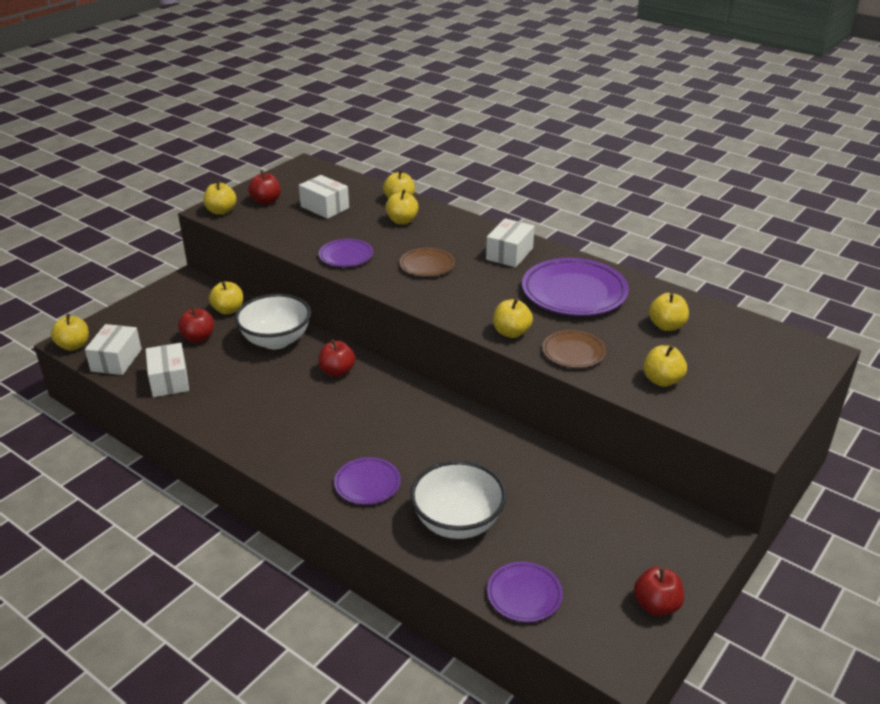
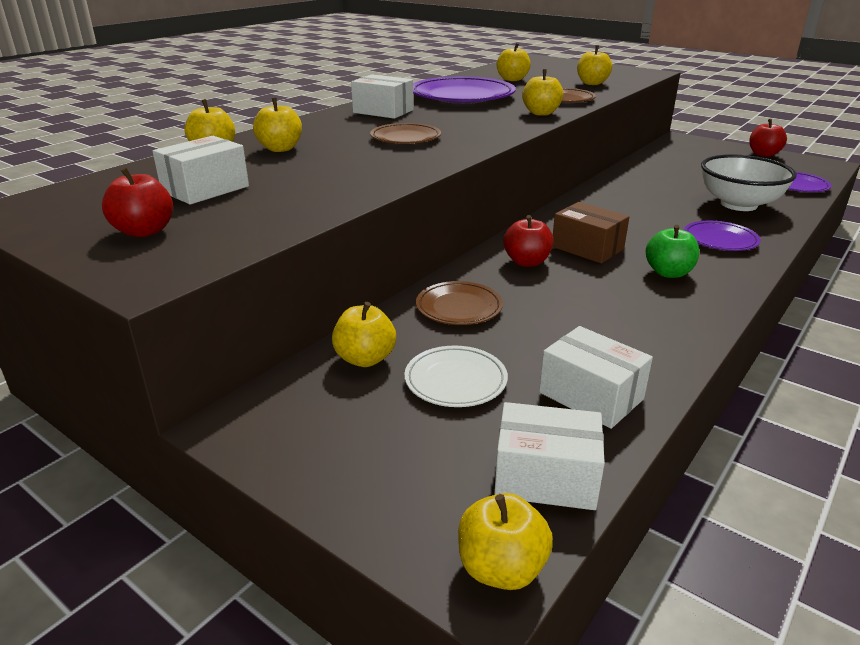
camera: 90 degrees left, 5 degrees down
white box [146,343,189,397] -> white box turned 60 degrees clockwise [539,326,653,429]
red apple [178,306,214,343] -> white plate [404,346,508,407]
yellow apple [203,180,237,215] -> none
white bowl [235,294,311,349] -> brown plate [416,281,503,325]
purple plate [319,239,373,267] -> none
none -> brown box [553,202,629,263]
none -> green apple [646,225,699,278]

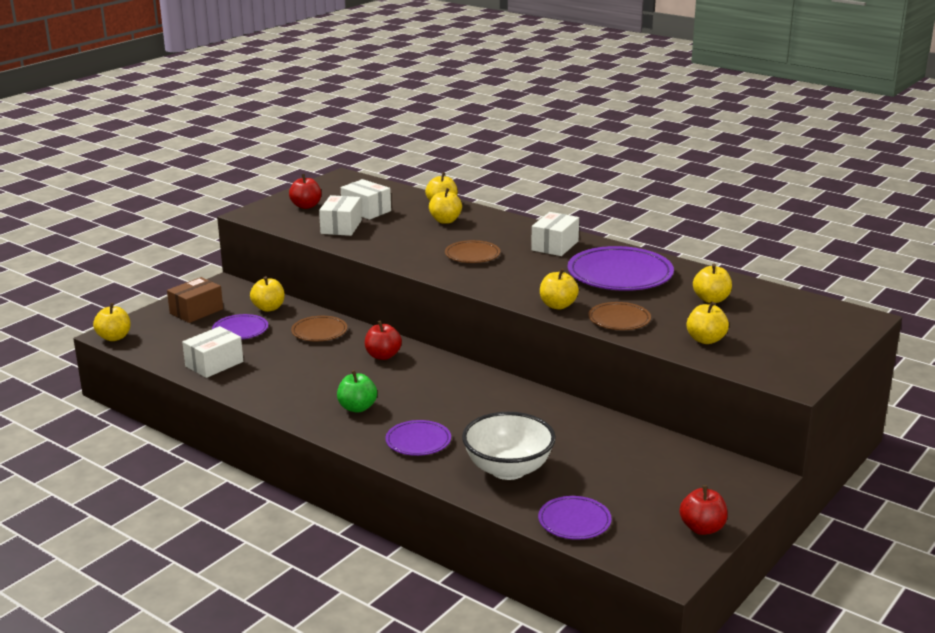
camera: 90 degrees right, 5 degrees down
white plate [404,346,508,407] -> purple plate [212,314,268,340]
white box [494,402,605,510] -> white box moved to [319,195,362,236]
brown box [553,202,629,263] -> brown box moved to [167,277,223,323]

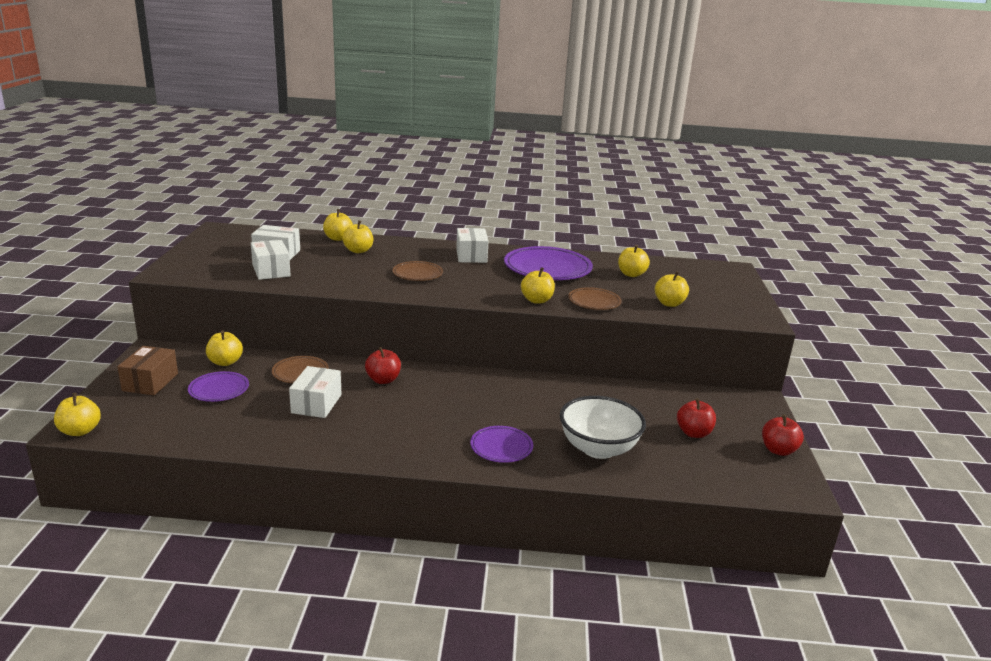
camera: 35 degrees left, 0 degrees up
white box [182,326,243,378] -> white box moved to [289,366,341,418]
red apple [289,174,322,209] -> red apple moved to [677,398,716,438]
green apple [337,370,377,413] -> none
purple plate [538,496,612,540] -> none

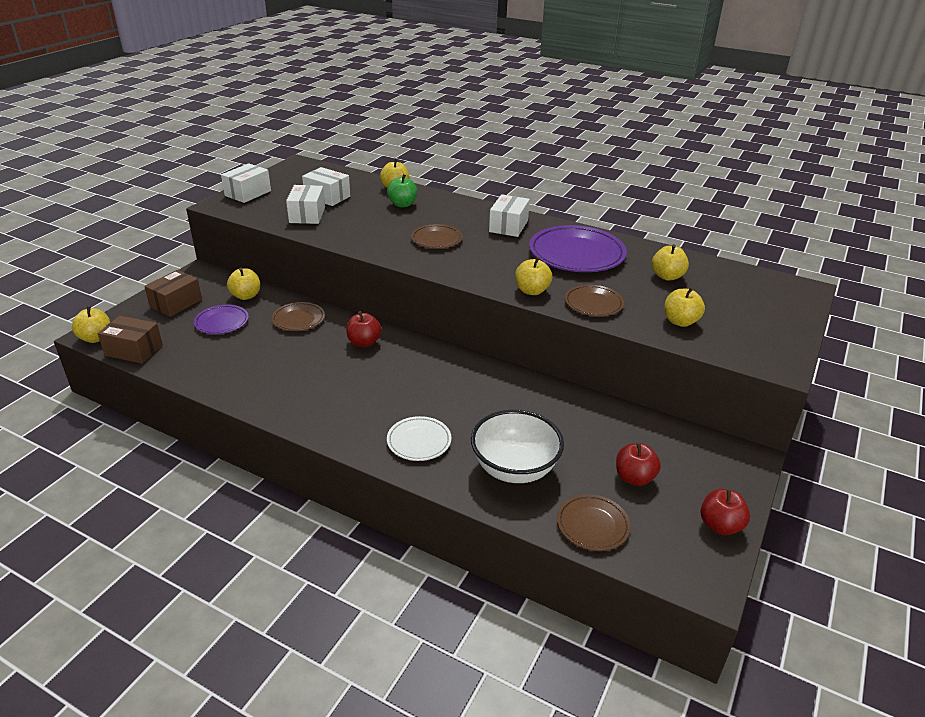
camera: 25 degrees right, 10 degrees up
white box [289,366,341,418] -> white box moved to [221,163,271,203]
yellow apple [342,220,373,253] -> green apple [387,174,417,207]
purple plate [470,426,533,463] -> white plate [387,416,452,461]
none -> brown box [98,316,163,364]
none -> brown plate [557,494,631,551]

